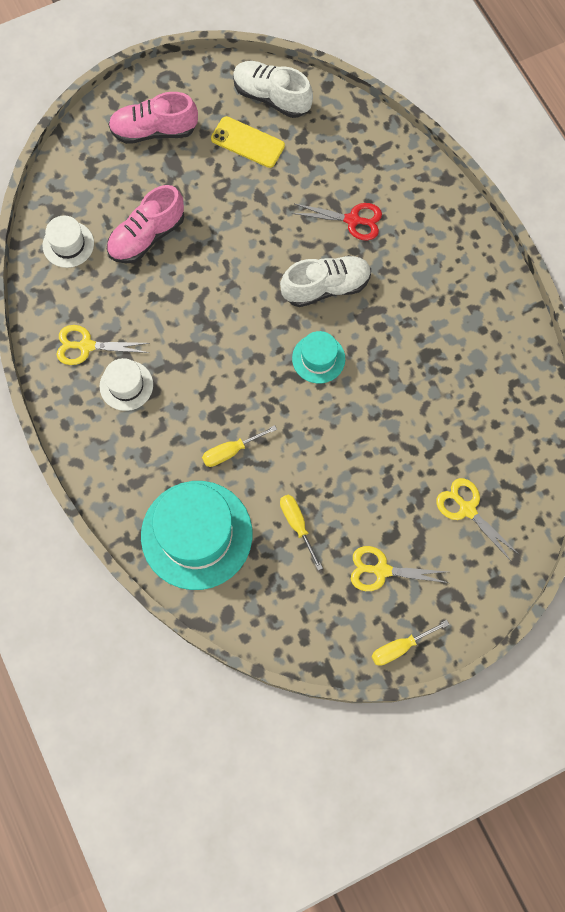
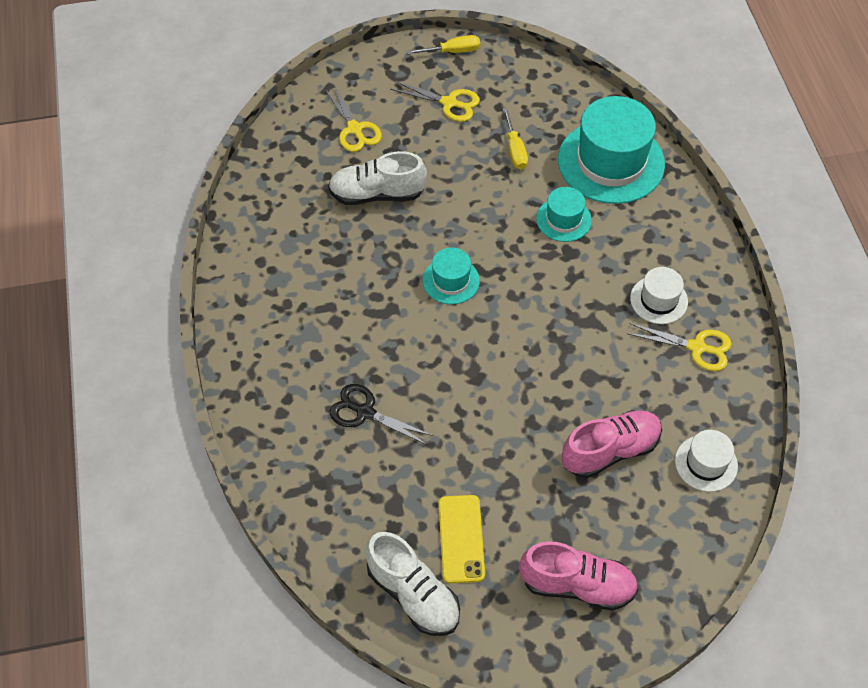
camera: 165 degrees left, 15 degrees down
yellow screwdriver [202,425,277,467] -> turquoise hat [536,187,592,242]
yellow phone [211,116,285,168] -> yellow phone turned 45 degrees clockwise [439,495,485,583]
white shoe [280,255,371,307] -> white shoe moved to [328,151,427,205]
red scissors [292,203,382,241] -> black scissors [330,384,434,445]

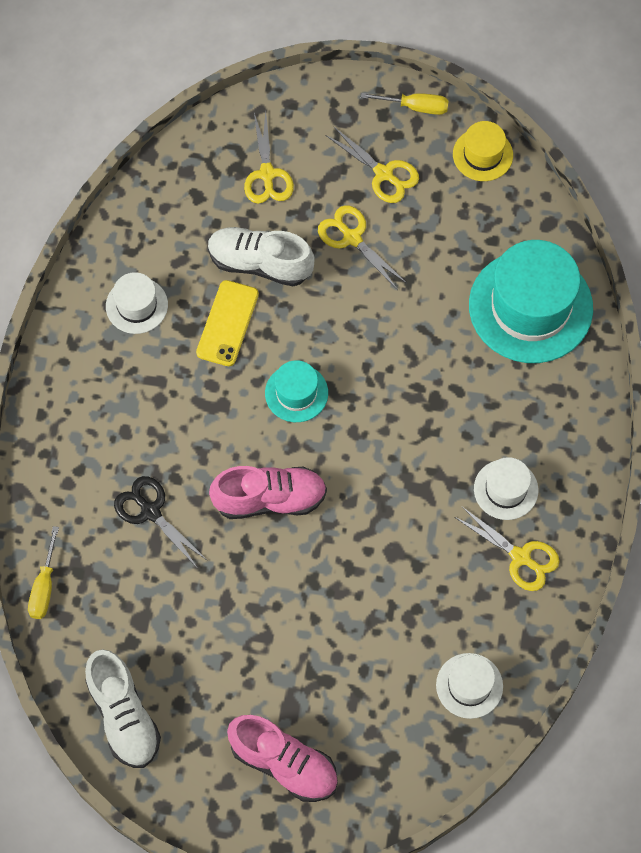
camera: 20 degrees right, 10 degrees up
yellow phone [439,495,485,583] -> yellow phone moved to [196,280,259,366]
yellow screwdriver [503,108,528,169] -> yellow screwdriver moved to [28,526,59,619]
turquoise hat [536,187,592,242] -> none
pink shoe [562,410,662,478] -> pink shoe moved to [209,466,327,519]
none -> white hat [106,272,168,334]
none -> yellow scissors [318,205,406,289]
none -> yellow hat [453,121,513,181]

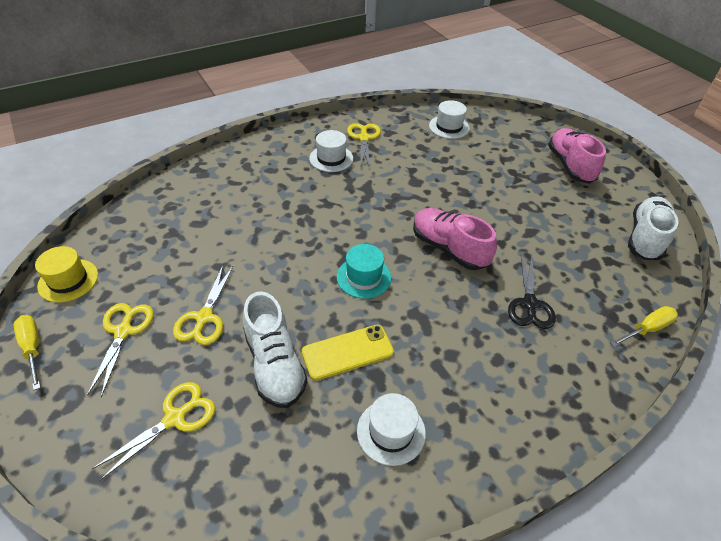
camera: 130 degrees left, 20 degrees down
turquoise hat [469,240,593,363] -> none

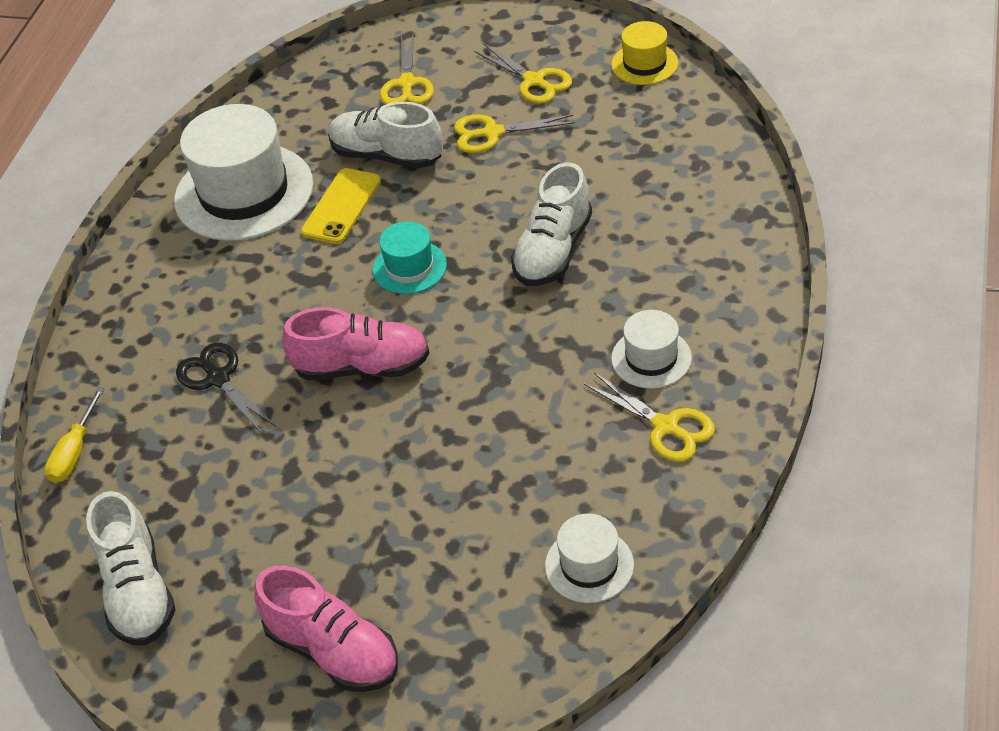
camera: 140 degrees right, 0 degrees up
yellow screwdriver [14,315,41,390] -> none
yellow scissors [173,265,234,345] -> yellow scissors turned 60 degrees counterclockwise [454,115,575,153]
white hat [357,393,426,466] -> white hat [174,104,313,241], size x1.99
none -> white shoe [511,162,592,286]

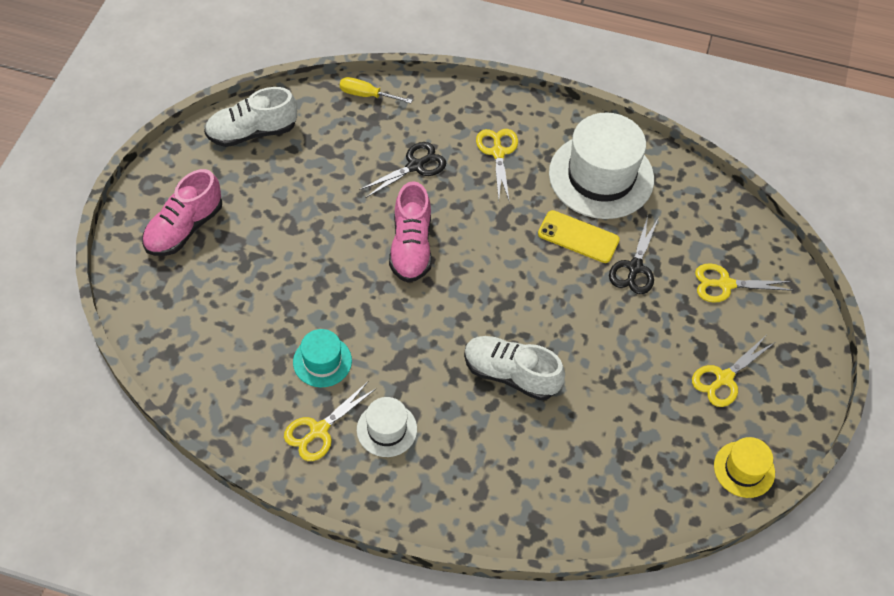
camera: 85 degrees right, 10 degrees up
white shoe [328,101,443,169] -> black scissors [609,216,658,294]
turquoise hat [373,221,447,294] -> turquoise hat moved to [293,329,352,387]
yellow scissors [454,115,575,153] -> yellow scissors moved to [476,129,518,203]
white hat [545,514,634,603] -> none

